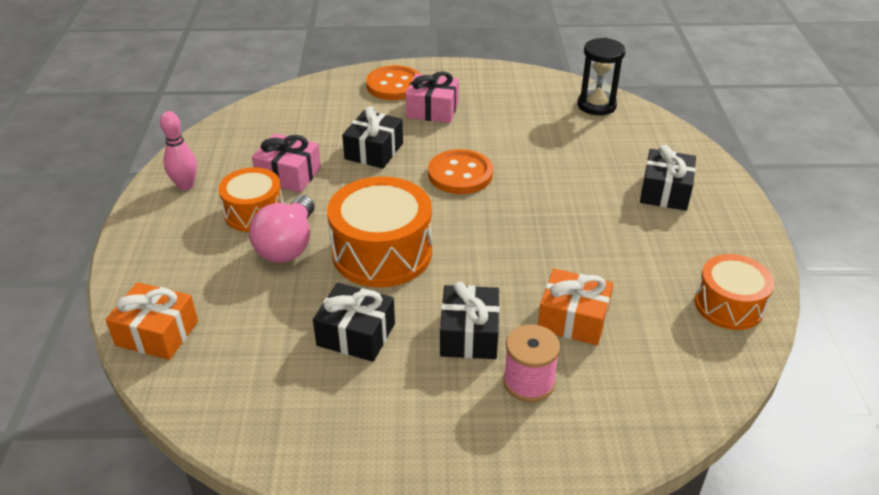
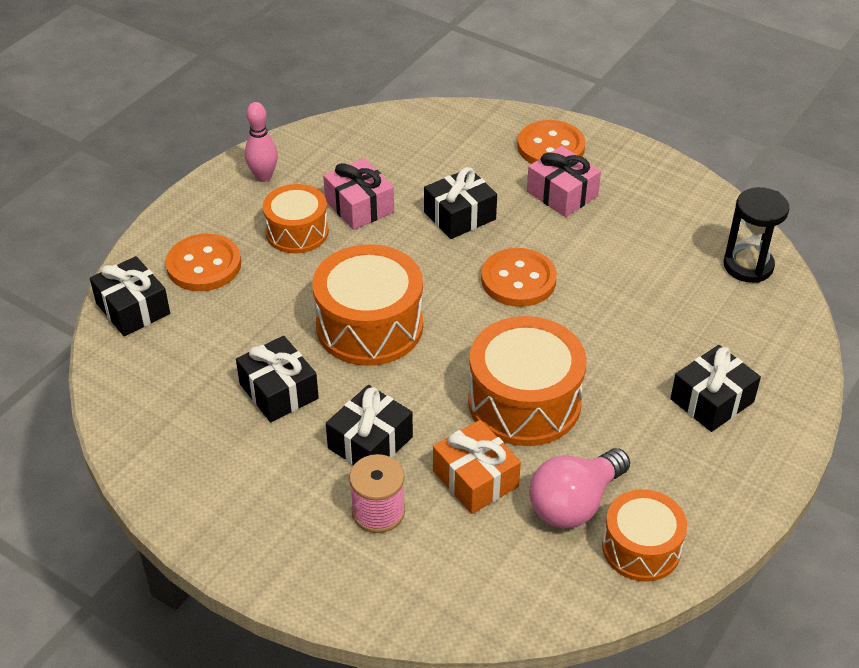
camera: 35 degrees right, 5 degrees up
orange gift [105,282,198,360] -> black gift [90,256,170,336]
pink light bulb [249,195,314,263] -> pink light bulb moved to [529,448,630,528]
none -> orange button [165,234,241,291]
none -> orange drum [468,316,587,446]

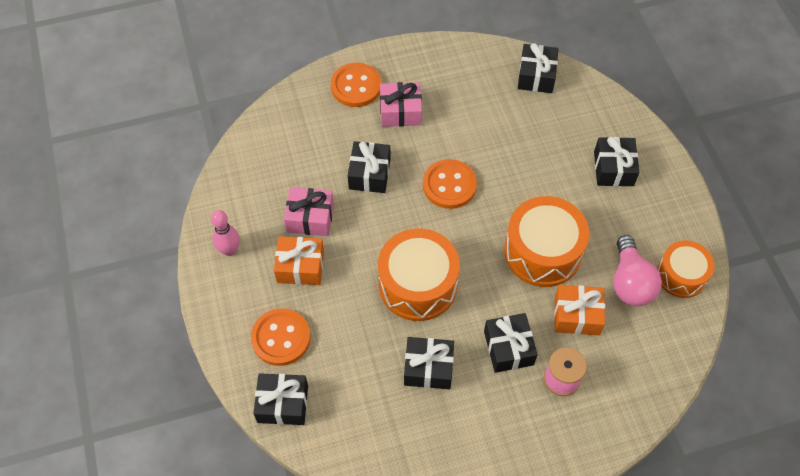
camera: 50 degrees left, 15 degrees up
orange drum [263,184,329,253] -> orange gift [274,236,324,285]
black hourglass [724,187,789,283] -> black gift [518,43,558,93]

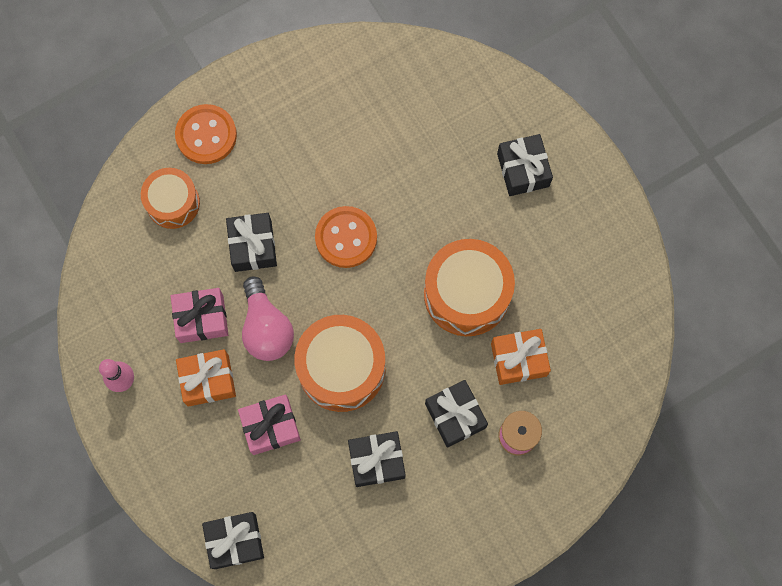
camera: 15 degrees left, 15 degrees up
orange button [251,308,311,366] -> none
pink gift [380,82,422,127] -> pink gift moved to [238,394,301,455]
black gift [518,43,558,93] -> none
pink light bulb [613,235,662,306] -> pink light bulb moved to [242,277,294,361]
orange drum [657,240,714,298] -> orange drum moved to [141,168,200,229]

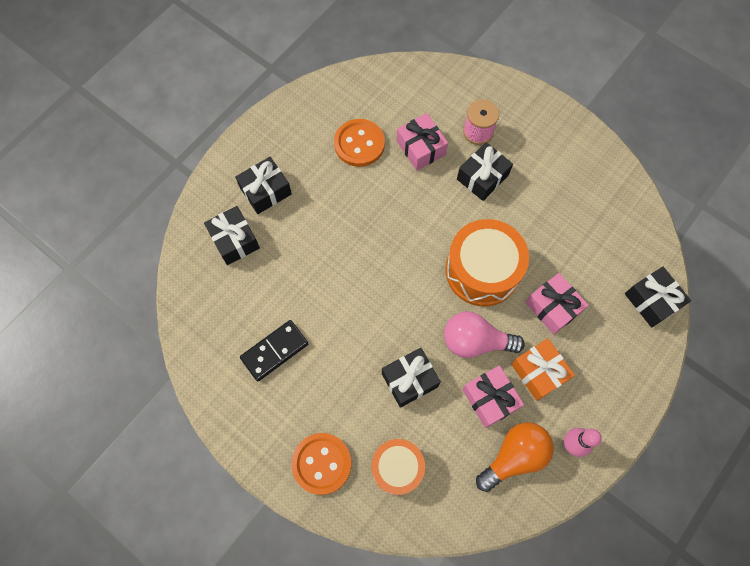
camera: 110 degrees left, 5 degrees down
pink light bulb [242,277,294,361] -> pink light bulb turned 135 degrees counterclockwise [444,311,525,358]
orange button [315,206,377,268] -> orange button moved to [334,119,385,167]
black gift [348,431,406,487] -> black gift moved to [204,206,260,265]
orange drum [424,239,515,336] -> none
orange gift [491,329,551,385] -> pink gift [396,113,448,171]
none -> black domino [240,320,308,381]
none -> orange light bulb [476,422,554,492]

